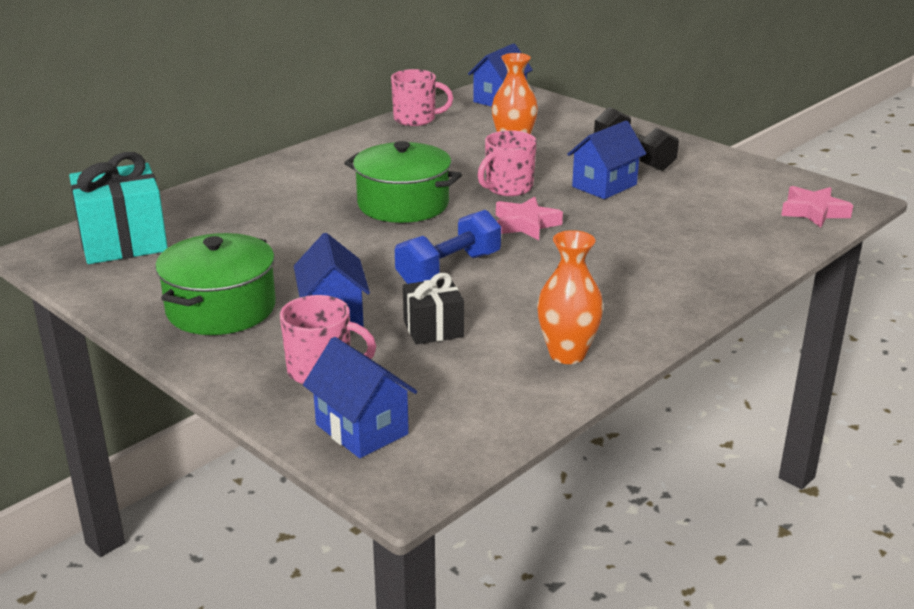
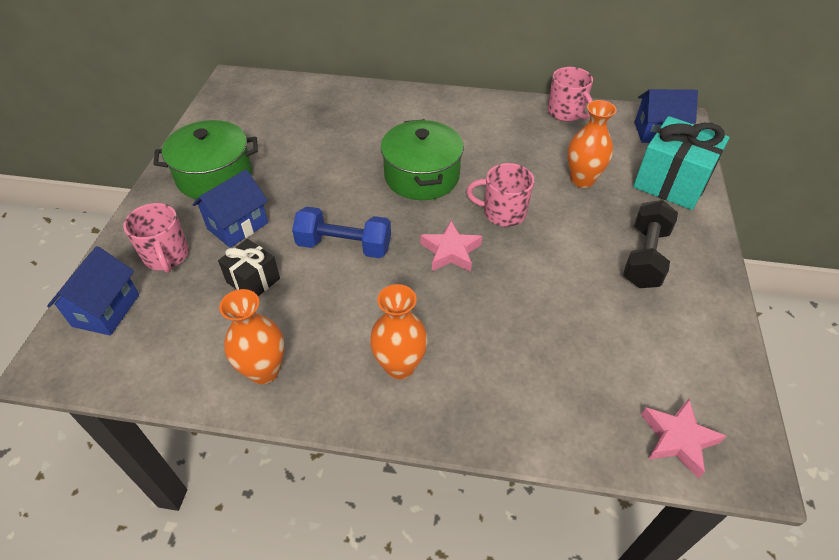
camera: 55 degrees right, 20 degrees up
turquoise gift [69,152,168,264] -> turquoise gift moved to [633,116,730,210]
blue house [567,121,646,199] -> none
none -> orange vase [370,284,428,379]

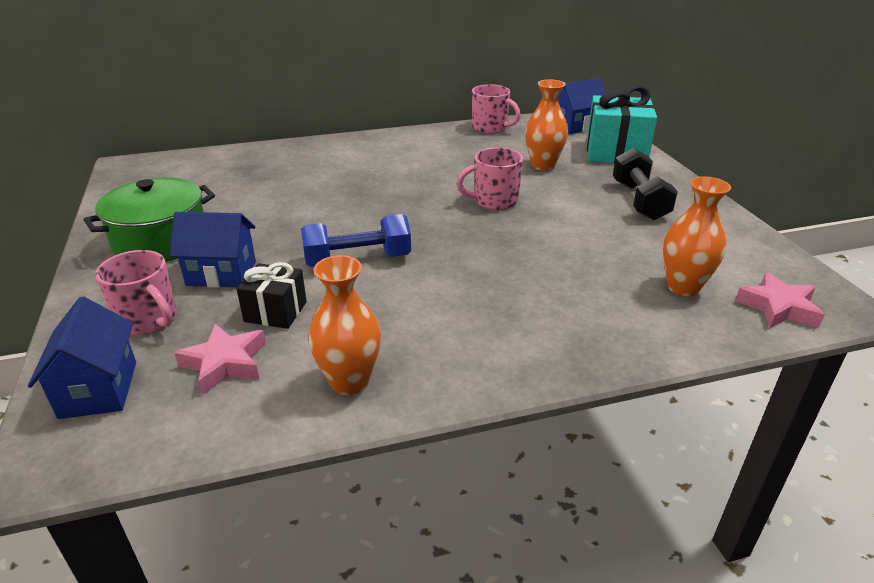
camera: 25 degrees left, 15 degrees down
blue house [192,169,268,248] -> blue house turned 75 degrees clockwise [170,212,256,288]
orange vase [370,284,428,379] -> orange vase moved to [663,176,731,296]
green pot [381,119,464,200] -> none
pink star [420,220,482,272] -> pink star moved to [175,324,266,395]

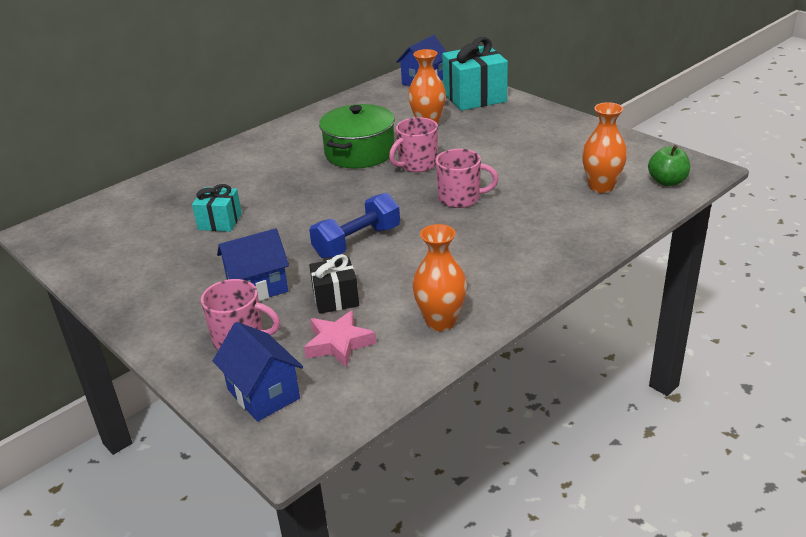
camera: 25 degrees left, 0 degrees up
green pot [84,178,215,262] -> green pot moved to [319,104,395,169]
pink mug [472,84,521,134] -> pink mug moved to [435,149,499,208]
black dumbbell [613,148,678,221] -> none
pink star [735,272,825,328] -> green apple [648,145,690,186]
none -> turquoise gift [192,184,242,232]

